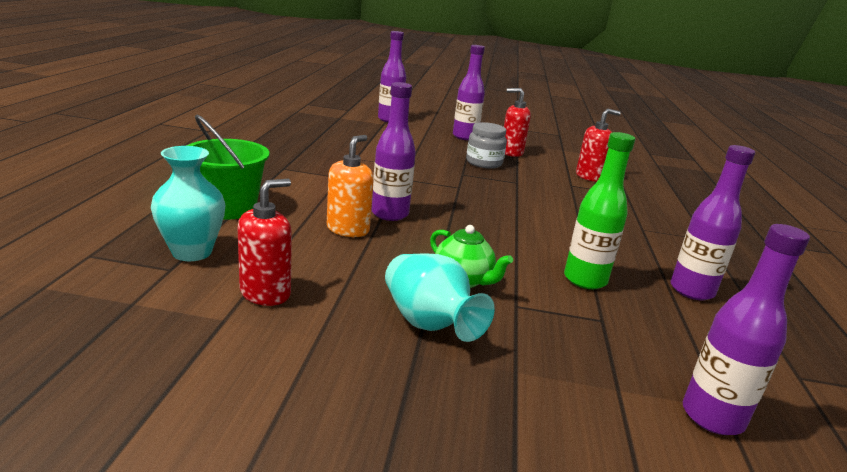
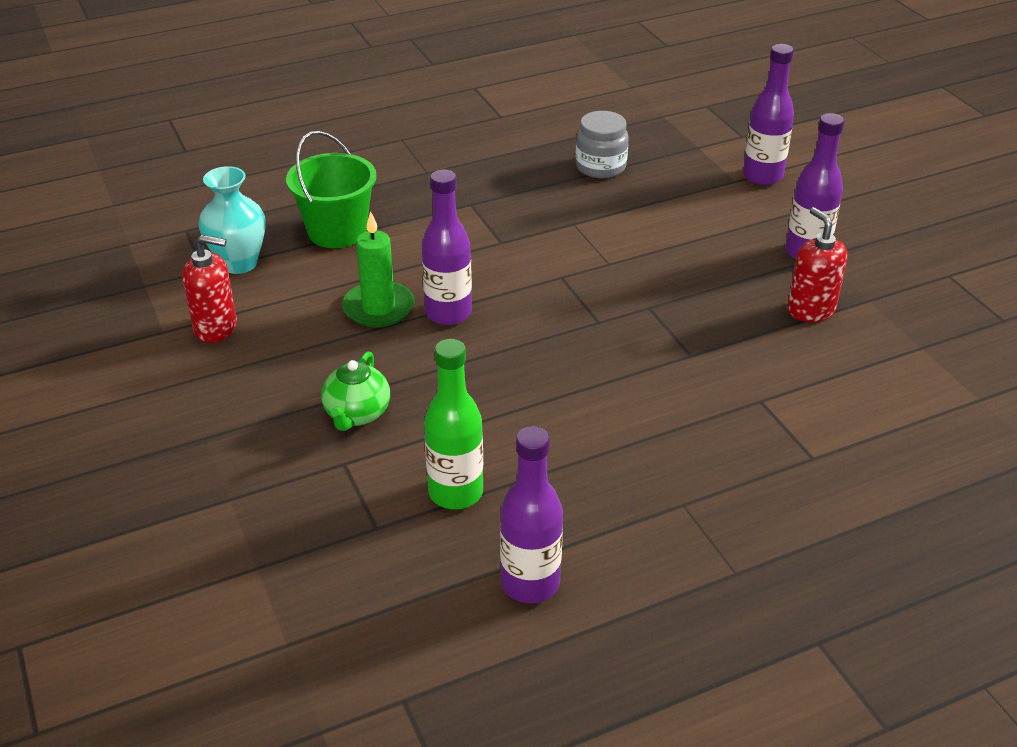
camera: 60 degrees right, 15 degrees up
orange soap dispenser [327,135,374,237] -> green candle [342,211,414,327]
turquoise vase [385,253,495,342] -> none
grey jar [466,122,507,169] -> grey jar moved to [575,111,629,179]
red soap dispenser [576,109,621,182] -> none
purple bottle [683,224,810,435] -> none

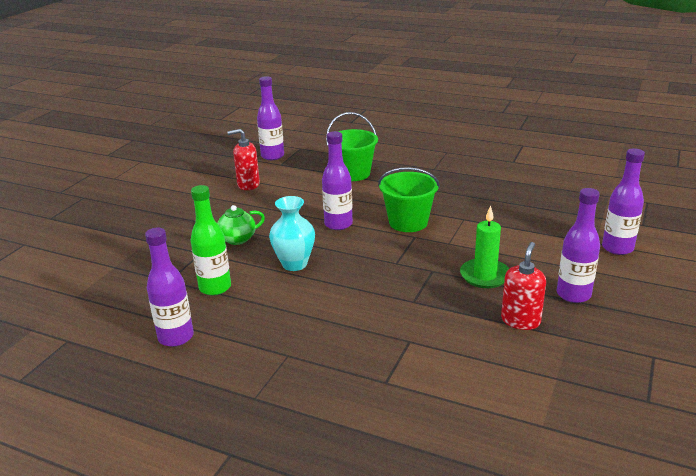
camera: 50 degrees right, 10 degrees down
red soap dispenser [182,235,237,343] -> red soap dispenser turned 120 degrees clockwise [228,129,260,190]
turquoise vase [199,166,265,274] -> turquoise vase moved to [269,196,315,271]
green candle [342,211,414,327] -> green candle moved to [460,206,509,288]
grey jar [575,111,629,179] -> none
none -> purple bottle [257,76,284,160]
none -> green bucket [378,167,440,232]

